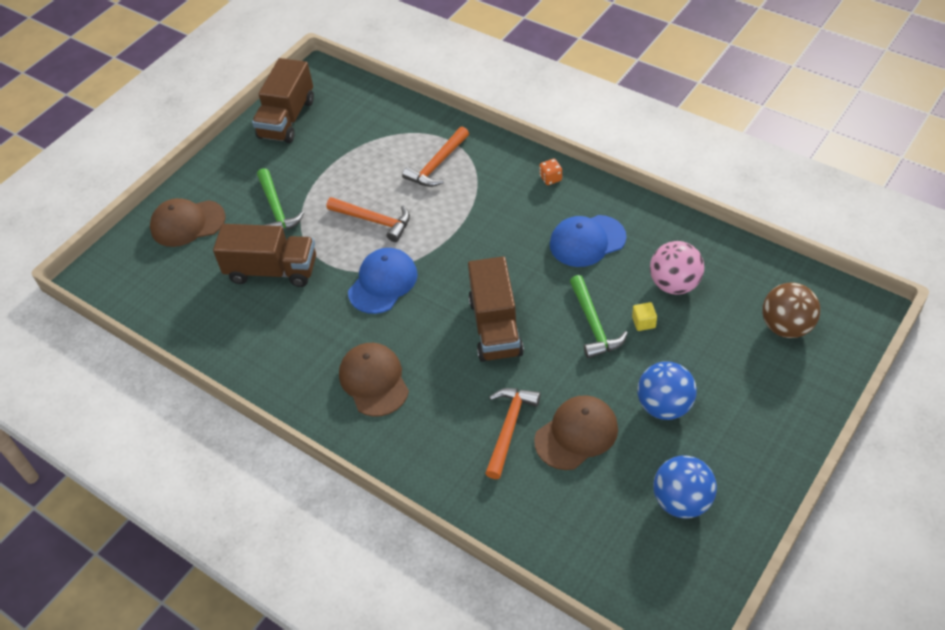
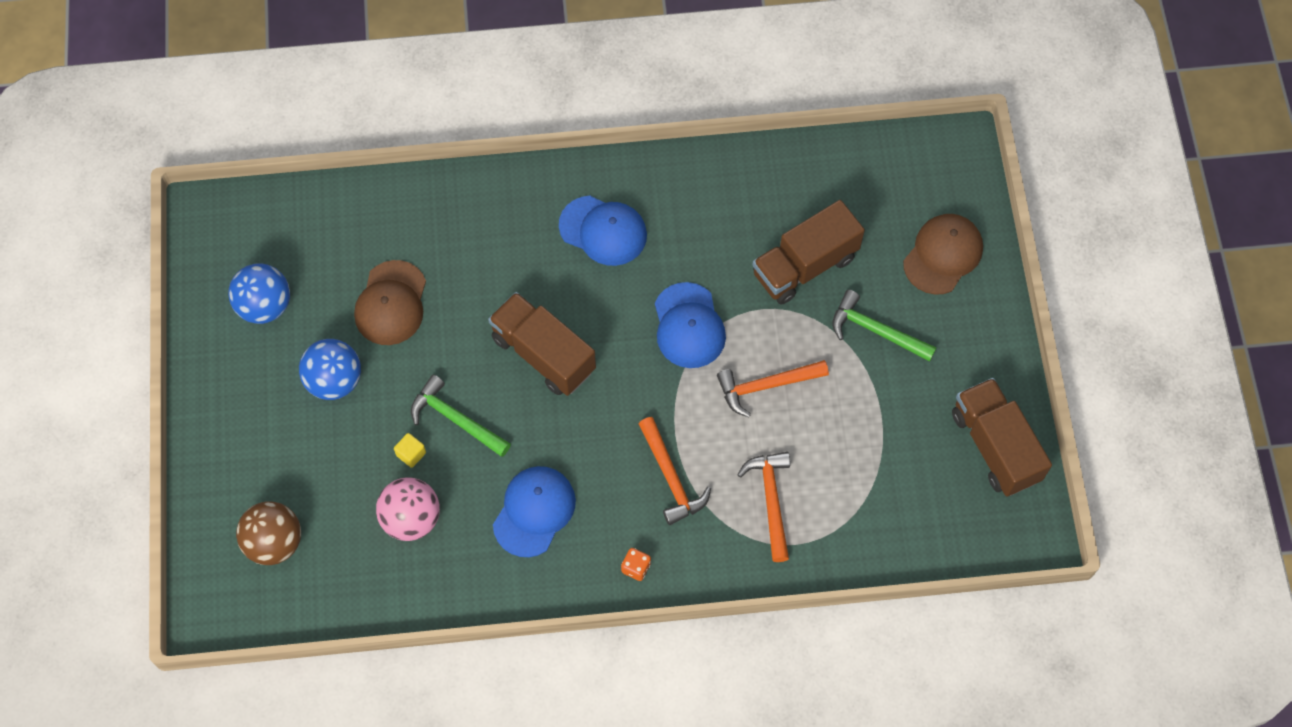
camera: 135 degrees right, 15 degrees up
brown cap [339,343,409,417] -> blue cap [559,196,647,266]
orange hammer [485,388,541,479] -> orange hammer moved to [639,417,711,525]

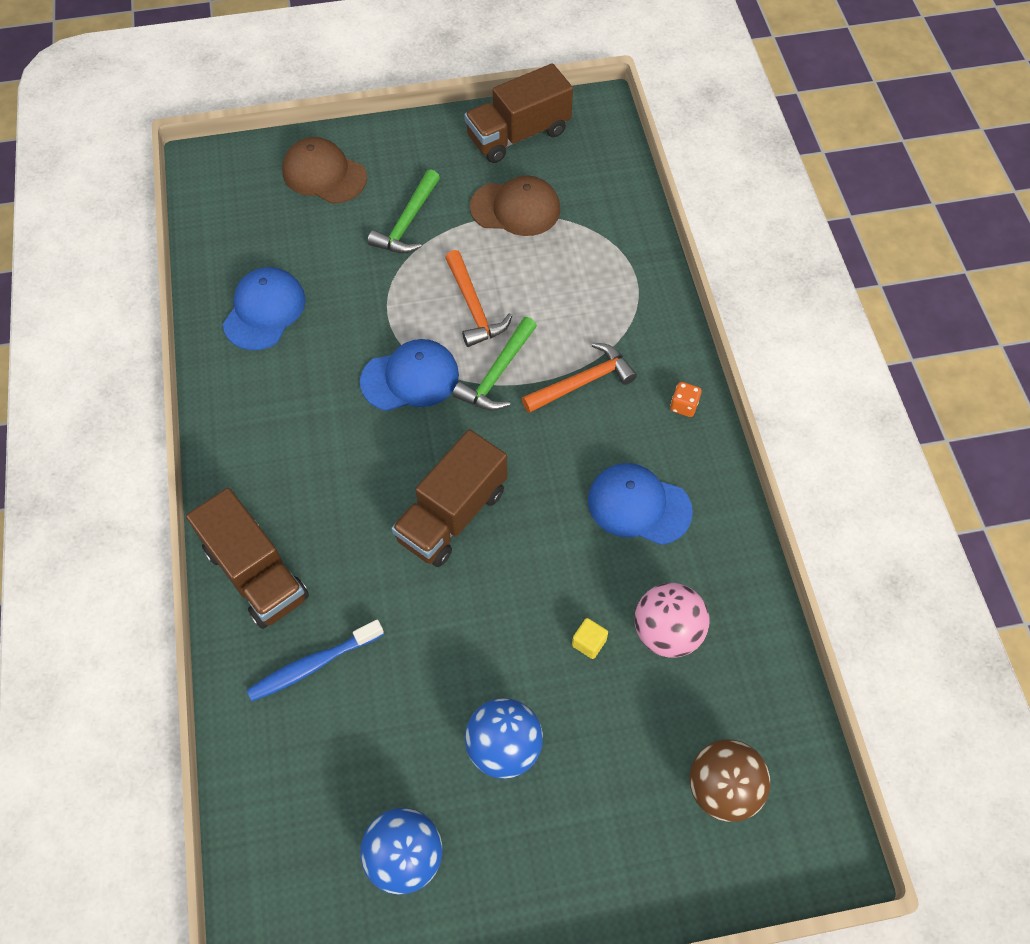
camera: 95 degrees left, 5 degrees down
brown cap [354,260,426,345] -> brown cap moved to [470,176,560,236]
green hammer [411,374,511,457] -> green hammer moved to [453,317,537,411]
blue cap [559,196,647,266] -> blue cap moved to [223,267,306,350]
orange hammer [737,452,790,562] -> none
brown truck [752,200,865,305] -> brown truck moved to [186,488,309,629]
none -> blue toothbrush [247,620,384,701]

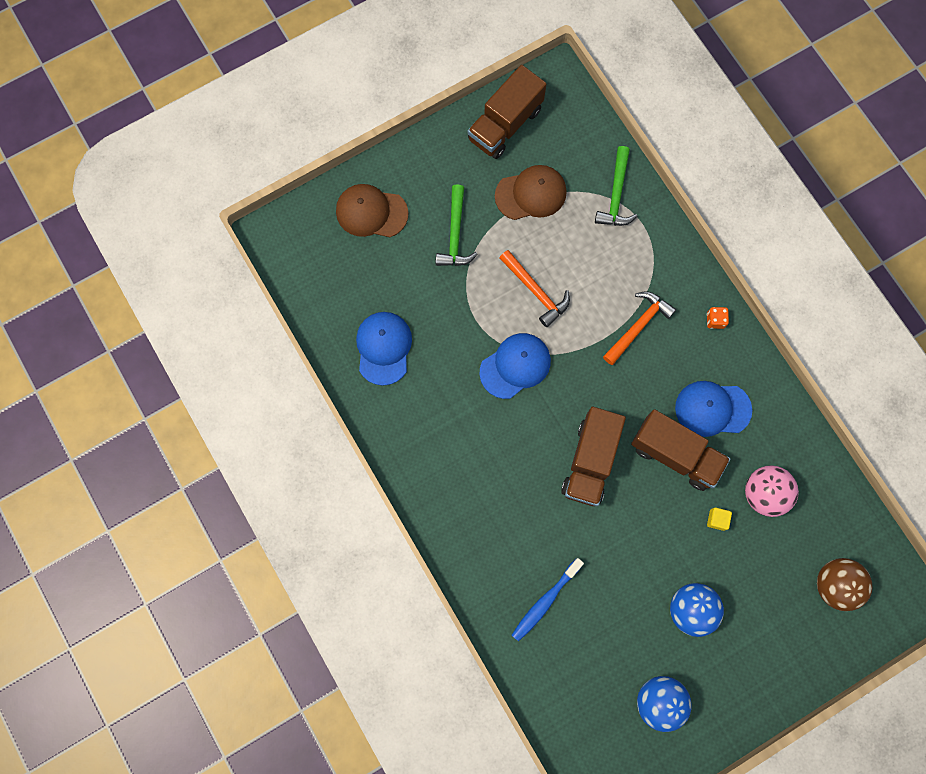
camera: 20 degrees left, 15 degrees up
brown truck [186,488,309,629] -> brown truck moved to [631,409,730,491]
green hammer [453,317,537,411] -> green hammer moved to [595,146,637,226]

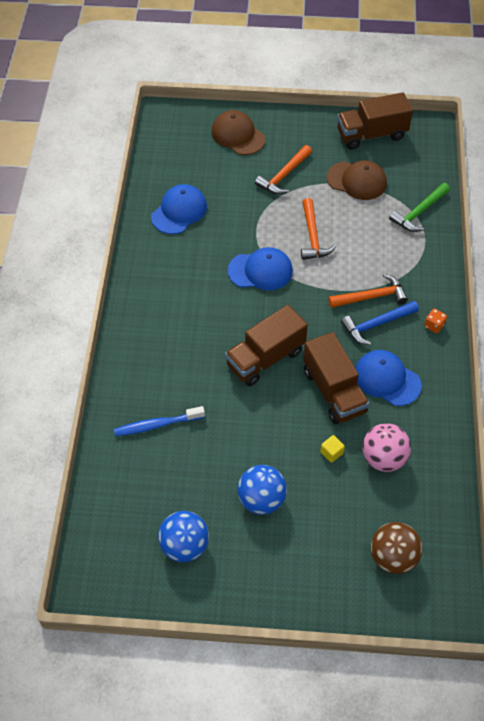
camera: 35 degrees right, 20 degrees down
green hammer [436,185,477,266] -> orange hammer [255,145,312,194]
none -> blue hammer [341,301,419,345]

